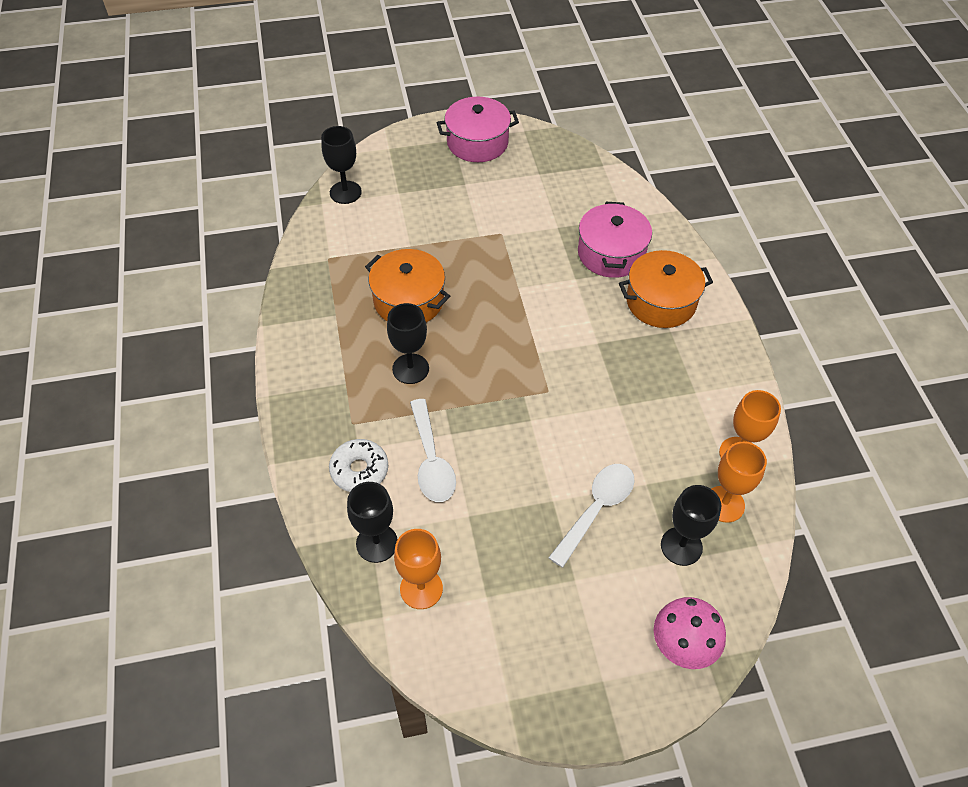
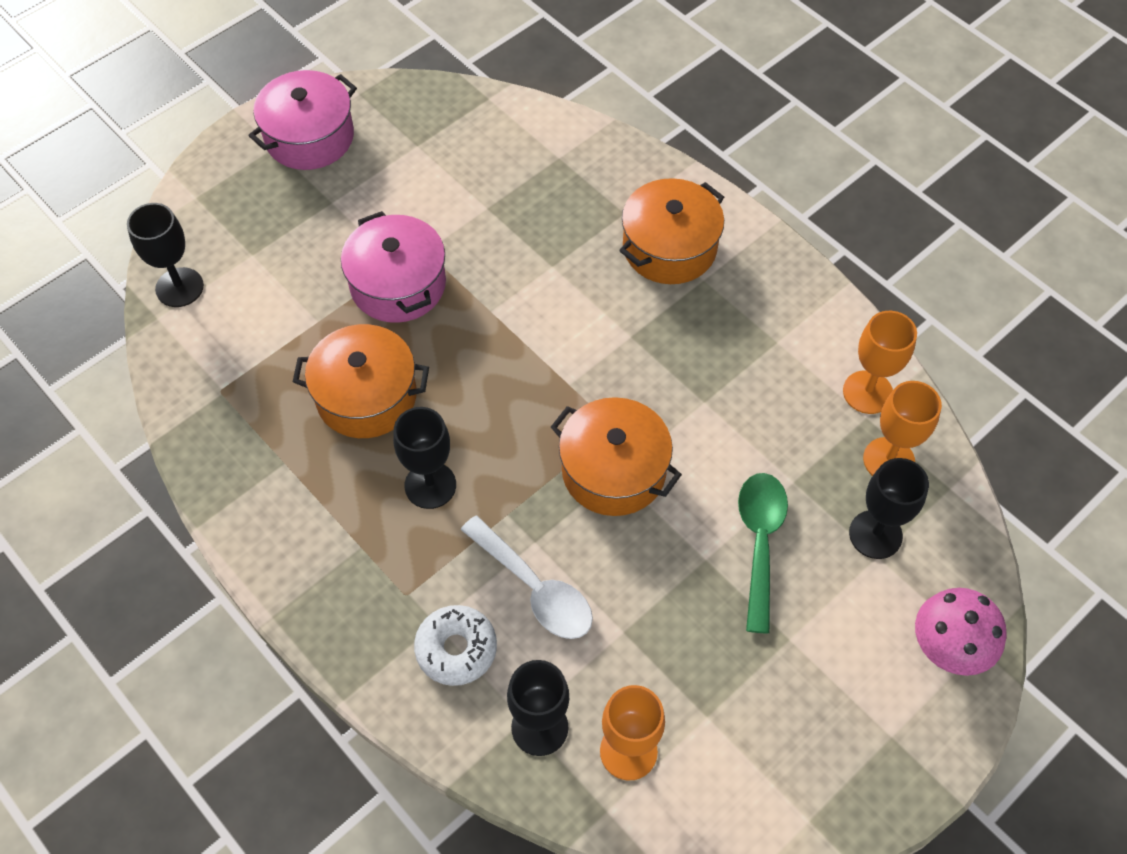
camera: 30 degrees left, 5 degrees up
white spoon [548,464,635,568] -> green spoon [738,473,788,634]
pink pot [578,202,652,278] -> pink pot moved to [341,211,446,323]
none -> orange pot [551,397,682,516]

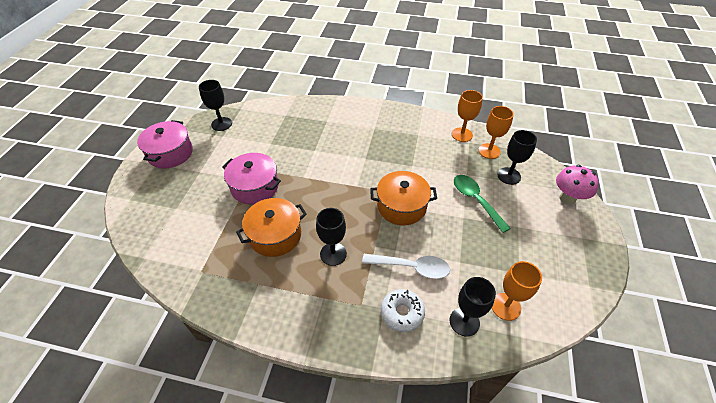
camera: 35 degrees left, 10 degrees down
black goblet [127,203,204,307] -> black goblet moved to [199,80,232,131]
orange pot [619,178,724,284] -> none

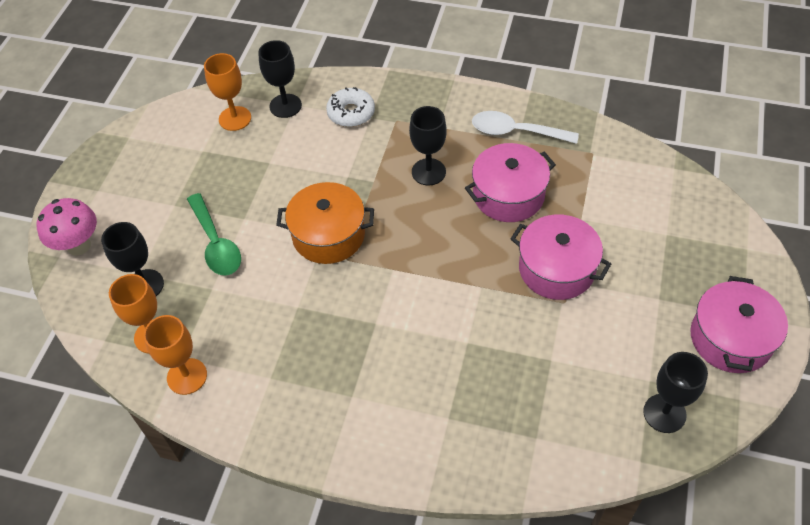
camera: 175 degrees left, 5 degrees up
orange pot [236,198,307,257] -> pink pot [465,143,556,222]
white spoon [362,254,450,279] -> white spoon moved to [472,111,579,144]

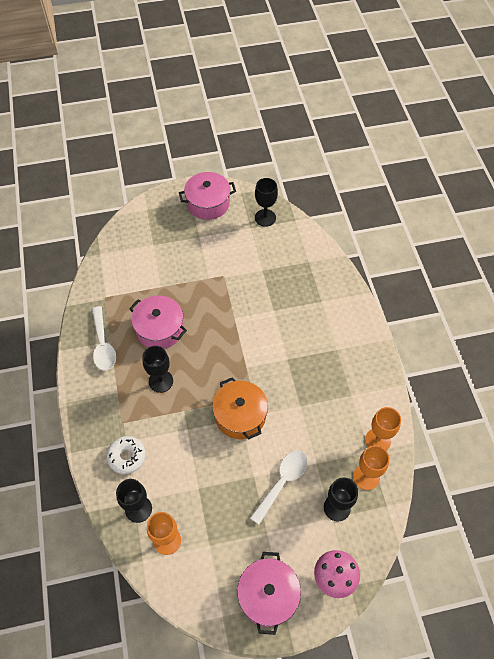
camera: 120 degrees left, 5 degrees up
green spoon [187,193,241,275] -> white spoon [250,451,308,524]
pink pot [511,214,611,300] -> pink pot moved to [237,552,301,635]

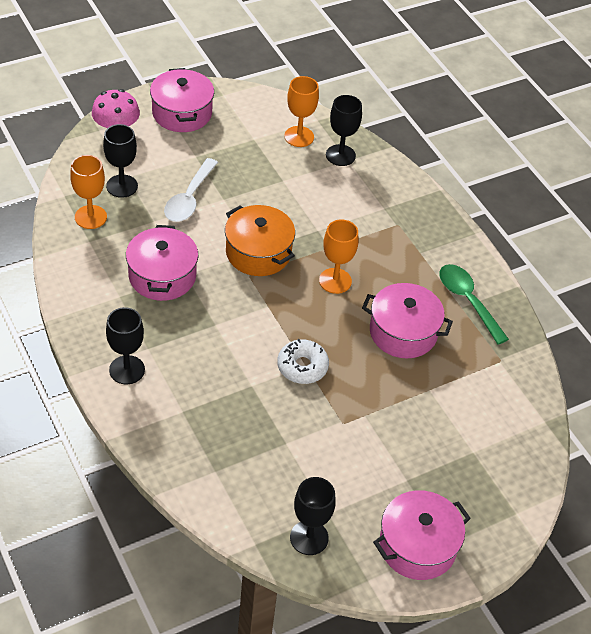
camera: 160 degrees right, 10 degrees down
white spoon [92,306,116,371] -> green spoon [439,264,509,345]
white donut [106,436,146,474] -> white donut moved to [277,339,329,384]
black goblet [142,346,173,393] -> black goblet moved to [106,307,145,384]
orange goblet [365,407,401,451] -> orange goblet moved to [319,219,359,294]
none -> pink pot [126,225,198,301]

